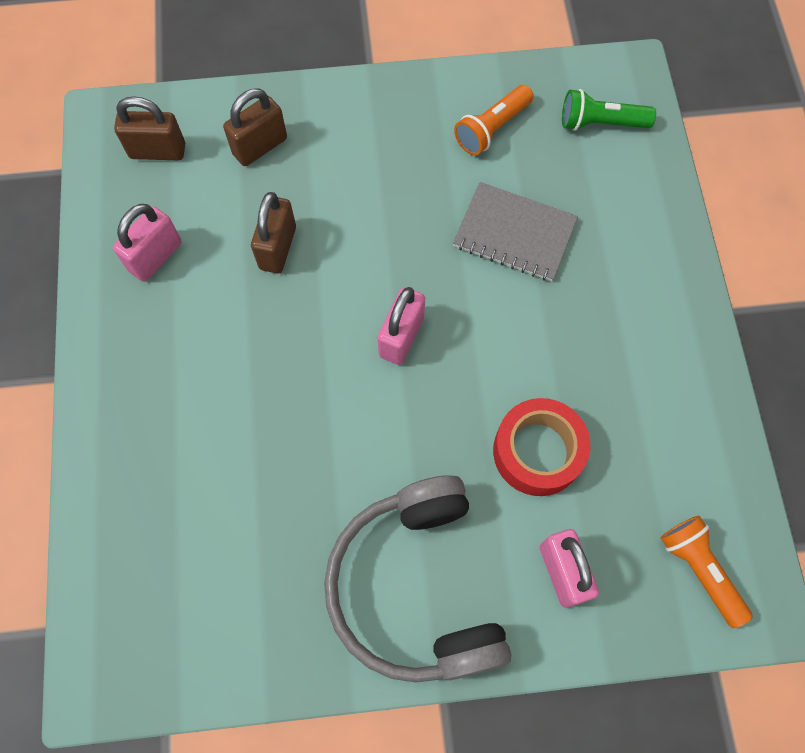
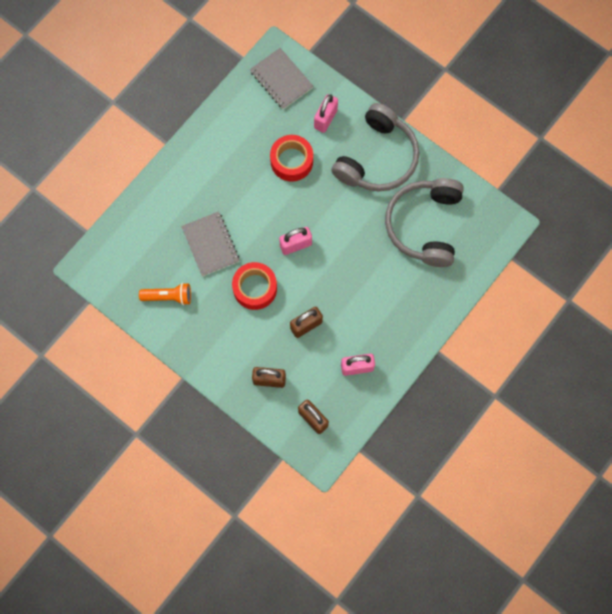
camera: 135 degrees left, 5 degrees up
green flashlight [562,89,656,131] -> none
orange flashlight [661,516,753,628] -> grey notebook [250,48,313,109]
none -> red tape [232,262,277,310]
none -> grey headphones [385,178,464,267]

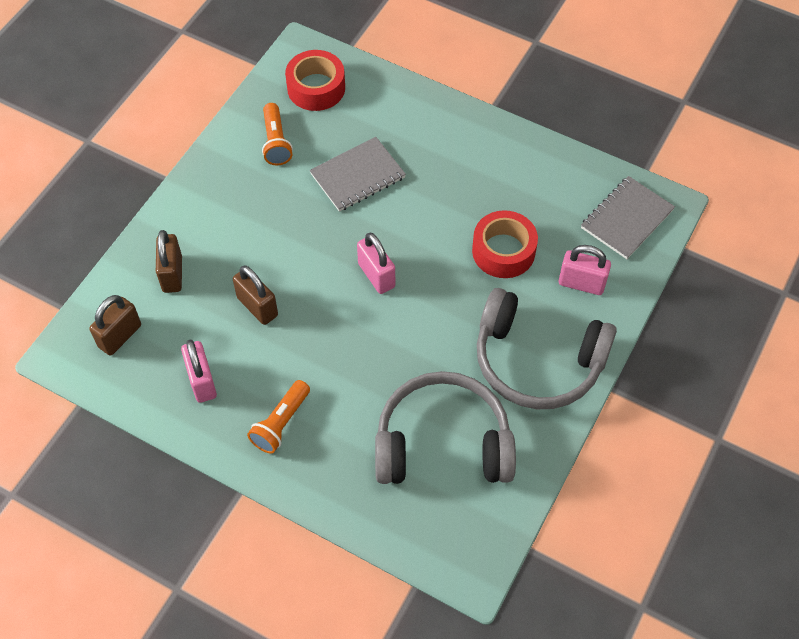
camera: 80 degrees right, 15 degrees down
red tape [232,262,277,310] -> red tape moved to [285,50,345,111]
none -> orange flashlight [247,380,310,454]

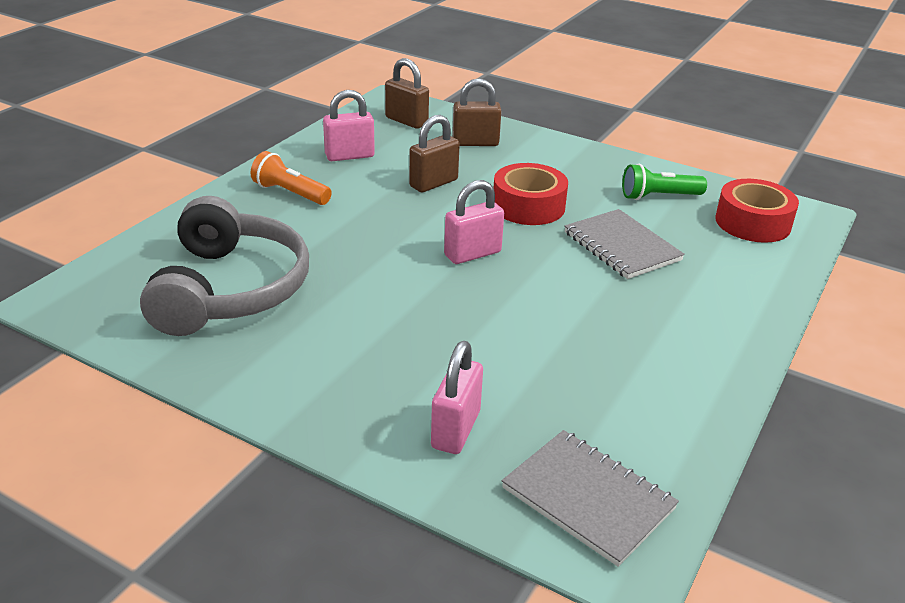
camera: 90 degrees right, 25 degrees down
orange flashlight [262,103,293,166] -> green flashlight [622,164,707,200]
red tape [472,210,538,278] -> red tape moved to [494,163,568,225]
grey headphones [477,288,617,409] -> none

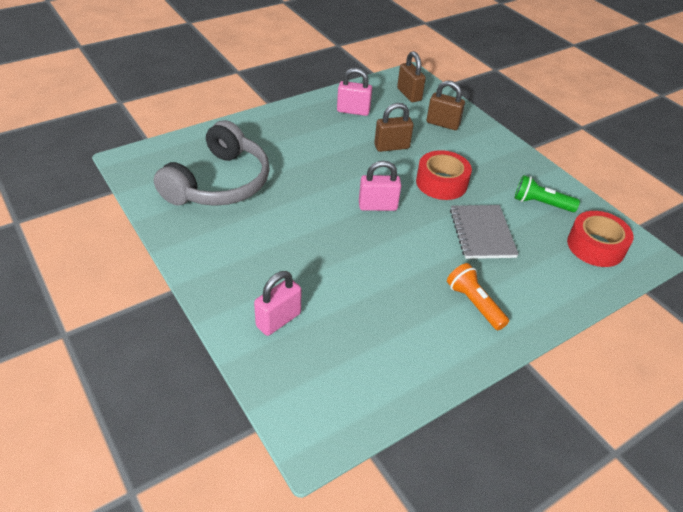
camera: 25 degrees right, 10 degrees up
orange flashlight [251,151,332,205] -> orange flashlight moved to [447,263,509,330]
grey notebook [502,430,679,567] -> none

